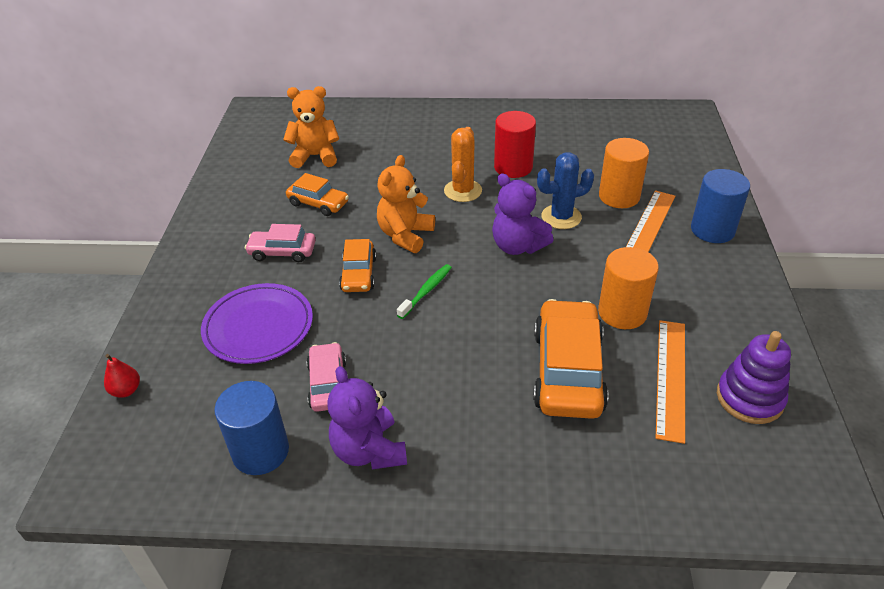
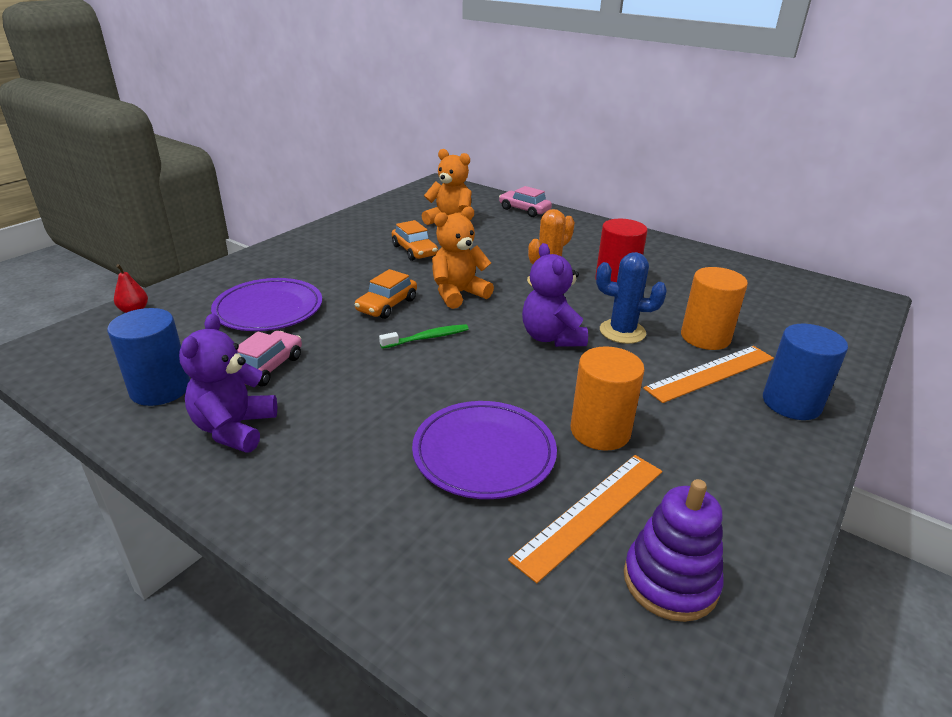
camera: 30 degrees right, 10 degrees down
pink car [245,224,316,262] -> pink car moved to [499,186,552,217]
orange car [533,299,609,419] -> purple plate [412,401,557,499]

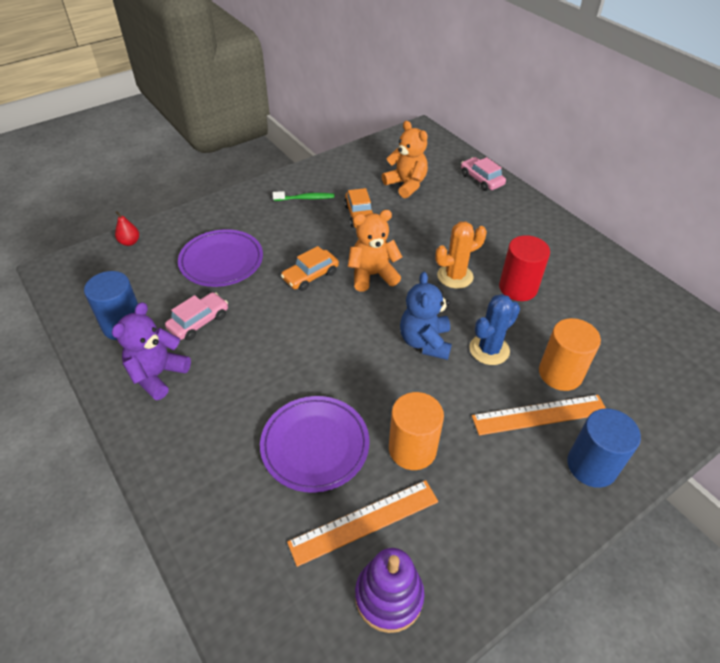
camera: 20 degrees right, 15 degrees up
green toothbrush [379,324,469,349] -> green toothbrush moved to [273,191,335,201]
purple teddy bear [522,243,588,347] -> blue teddy bear [400,272,452,360]
blue cactus [596,252,667,344] -> blue cactus turned 75 degrees counterclockwise [469,294,520,365]

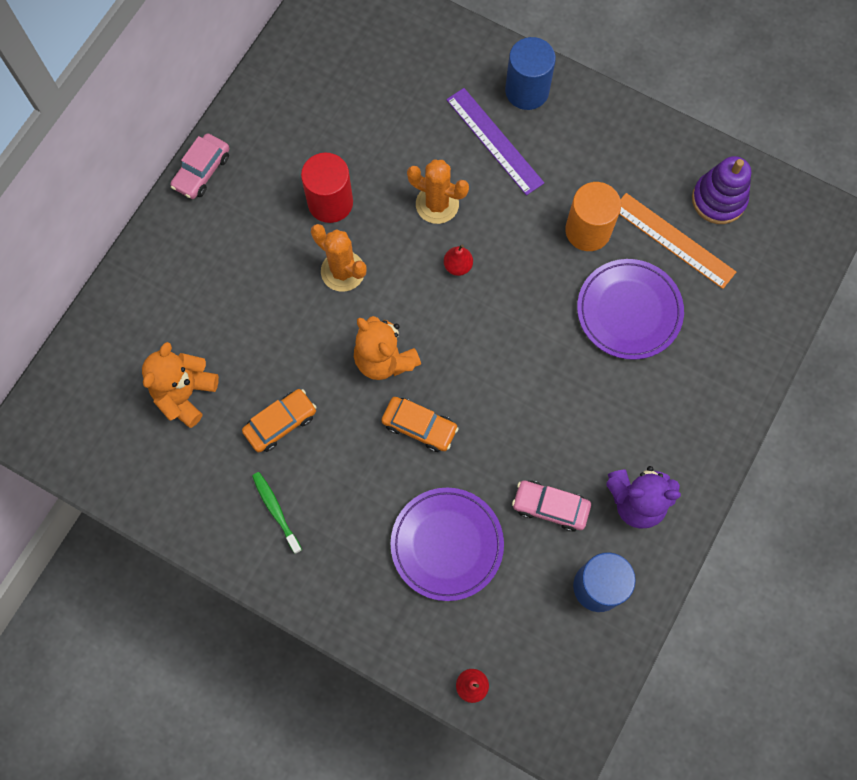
camera: 115 degrees left, 25 degrees up
blue teddy bear [400,272,452,360] -> red pear [444,244,473,276]
pink car [461,157,506,191] -> pink car moved to [171,133,229,199]
blue cactus [469,294,520,365] -> orange cactus [407,159,469,224]
orange ruler [472,395,606,435] -> purple ruler [446,88,544,195]
orange cylinder [539,318,601,391] -> none

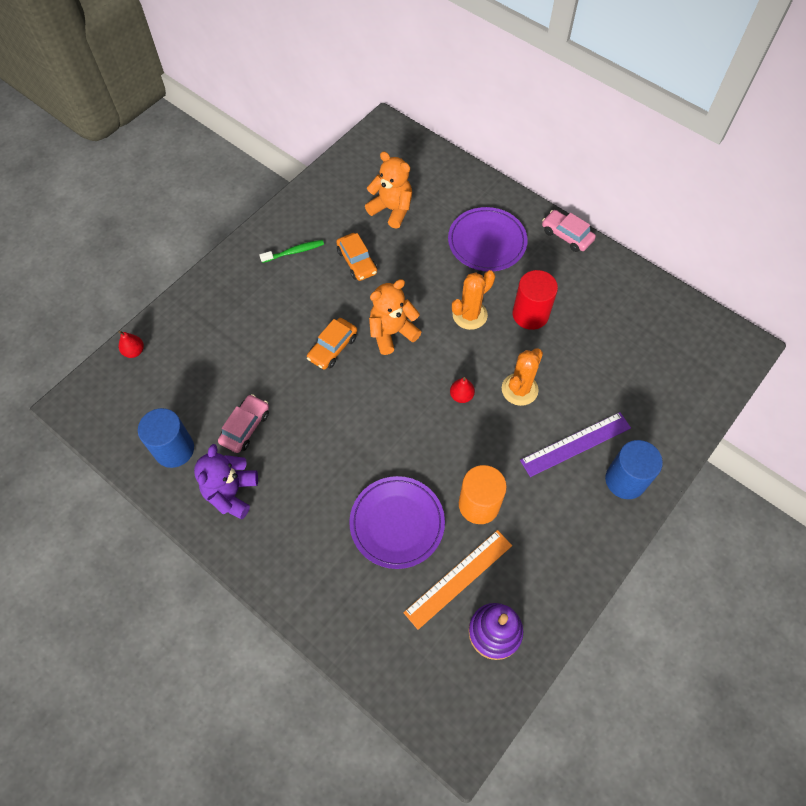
camera: 100 degrees right, 10 degrees down
purple plate [390,488,504,601] -> purple plate moved to [448,207,528,271]

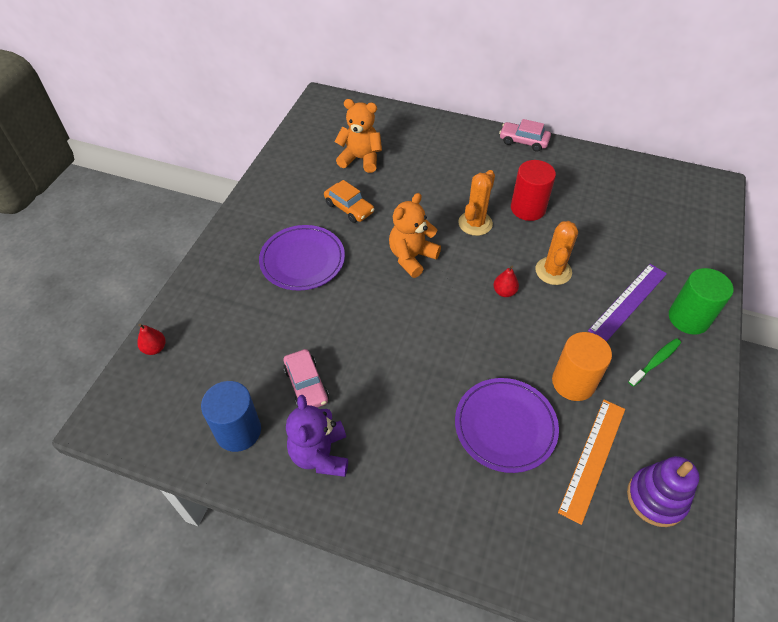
camera: 20 degrees left, 10 degrees down
pink car [218,394,269,453] -> pink car turned 150 degrees clockwise [283,349,329,408]
green toothbrush [260,240,324,263] -> green toothbrush moved to [628,338,681,386]
orange car [307,318,357,370] -> none
purple plate [448,207,528,271] -> purple plate moved to [259,225,345,291]
blue cylinder [605,440,663,499] -> green cylinder [669,268,734,335]

